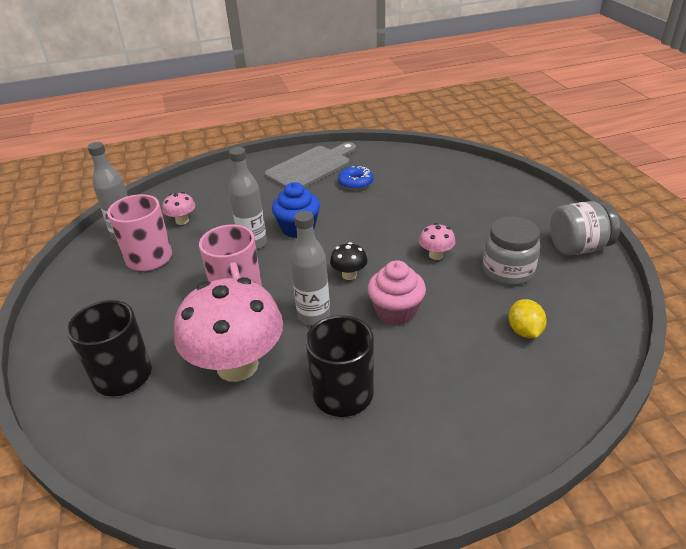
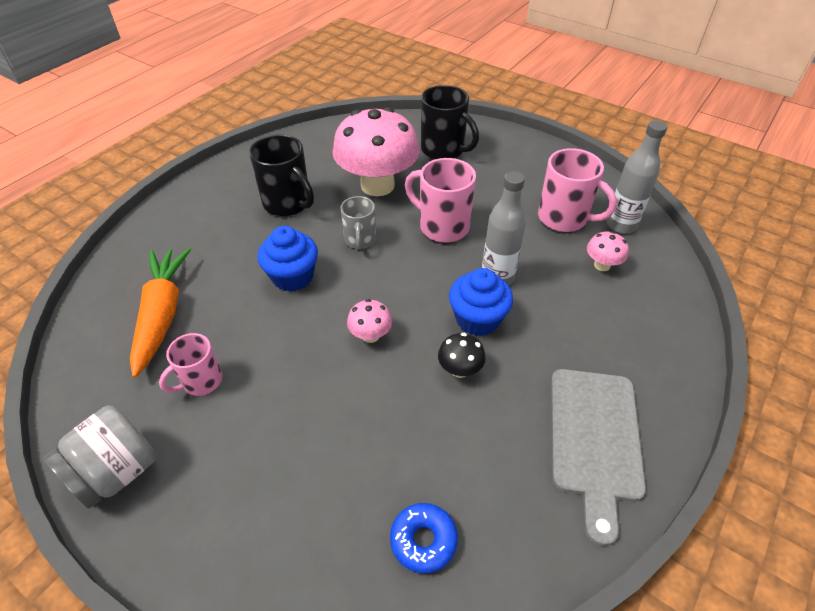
camera: 140 degrees right, 10 degrees up
grey bottle [290,211,330,325] -> grey mug [340,196,376,250]
black mushroom [330,242,368,280] -> black mushroom moved to [438,333,486,378]
blue donut [338,166,373,190] -> blue donut moved to [390,503,458,574]
pink cupcake [367,260,426,326] -> blue cupcake [257,226,318,292]
pink mushroom [419,223,456,260] -> pink mushroom moved to [347,299,392,343]
grey jar [483,216,540,285] -> pink mug [159,333,222,396]
yellow lemon [509,299,546,338] -> orange carrot [130,248,191,378]

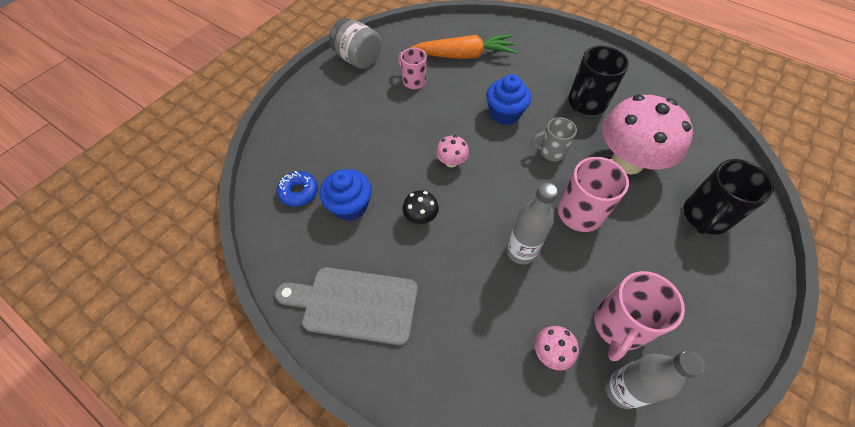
camera: 90 degrees right, 10 degrees up
blue cupcake [449,268,513,336] -> blue cupcake moved to [320,169,372,221]

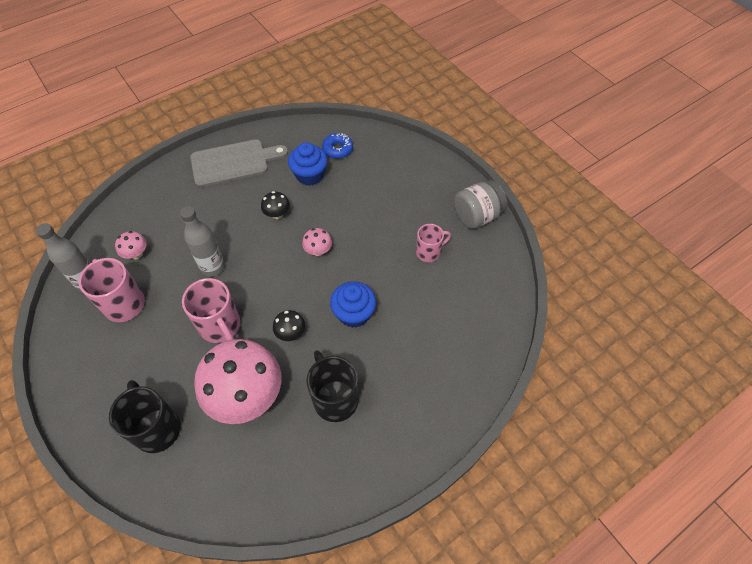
camera: 110 degrees right, 0 degrees up
grey cutting board [275,267,418,345] -> grey cutting board turned 45 degrees clockwise [190,139,288,187]
orange carrot [410,34,517,59] -> none
grey mug [531,117,577,161] -> black mushroom [273,310,305,341]

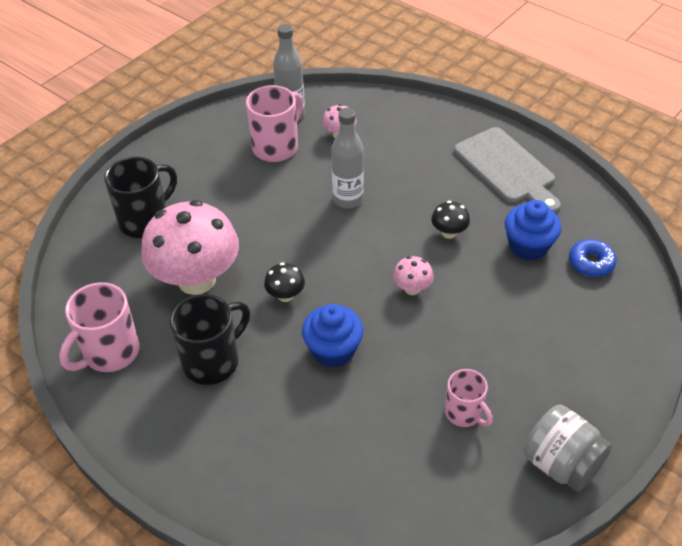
camera: 75 degrees right, 10 degrees down
pink mug [182,278,240,343] -> pink mug moved to [59,282,140,372]

